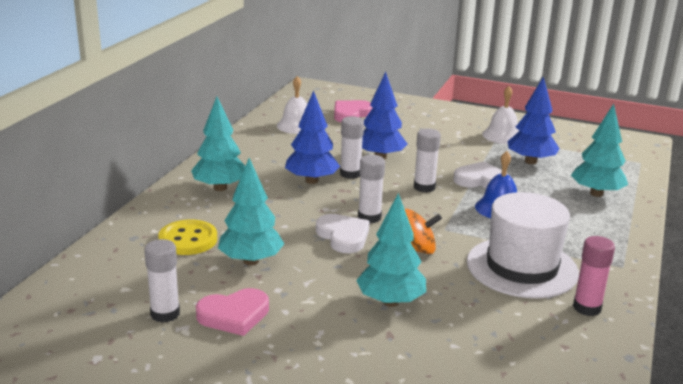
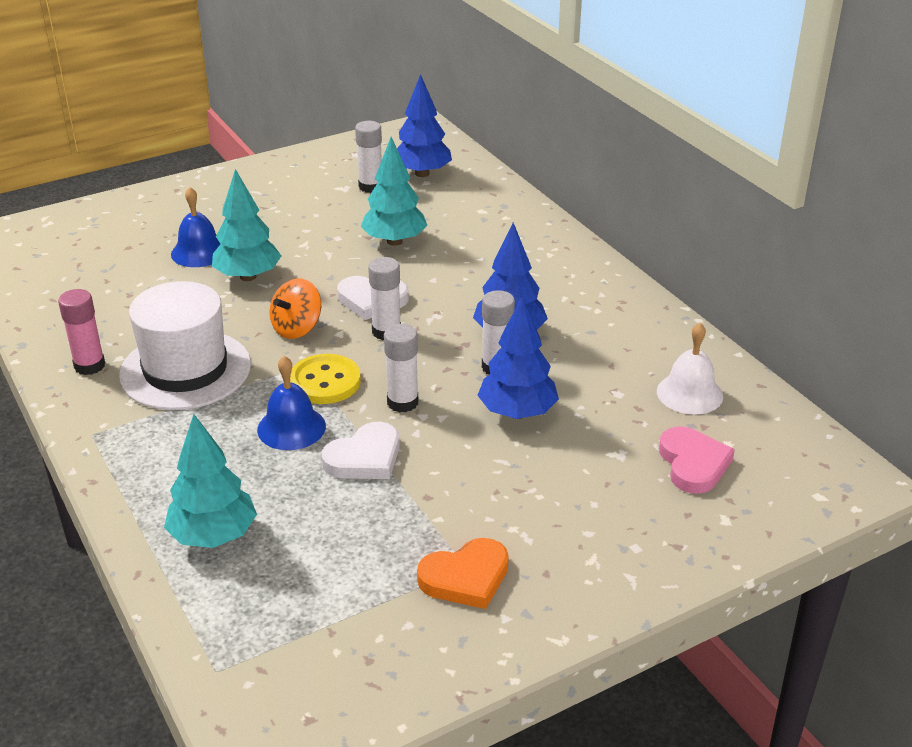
camera: 130 degrees right, 10 degrees up
yellow button [158,220,217,255] -> yellow button moved to [290,354,361,404]
turquoise tree [191,97,245,191] -> none
pink heart [196,288,269,336] -> none
white bell [482,86,519,144] -> orange heart [417,538,509,609]
blue tree [507,77,560,164] -> blue tree moved to [397,74,452,177]
none -> blue bell [171,187,220,267]

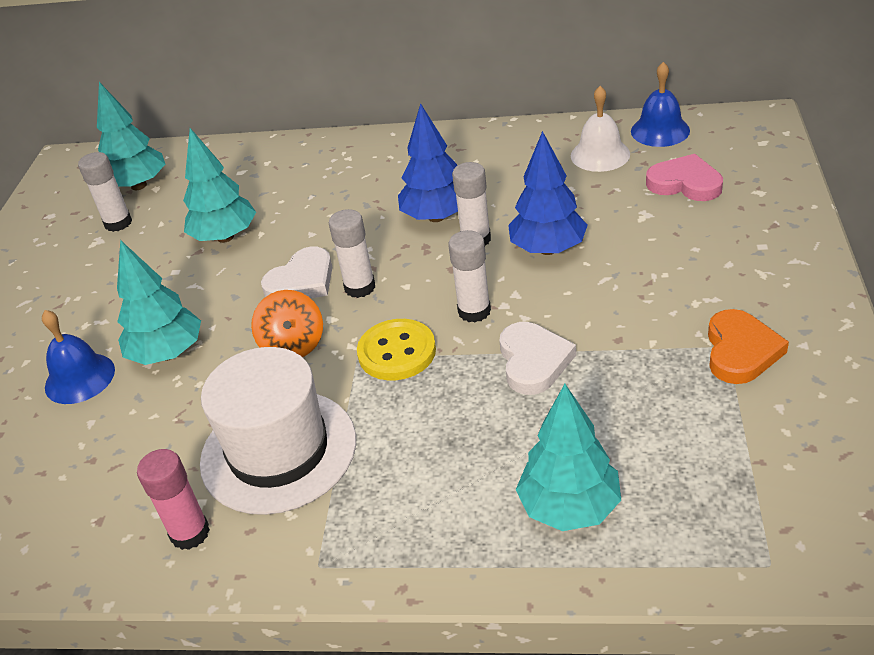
camera: 50 degrees left, 5 degrees up
blue bell [257,356,326,450] -> blue bell moved to [631,62,690,147]
blue tree [397,74,452,177] -> turquoise tree [97,82,165,190]

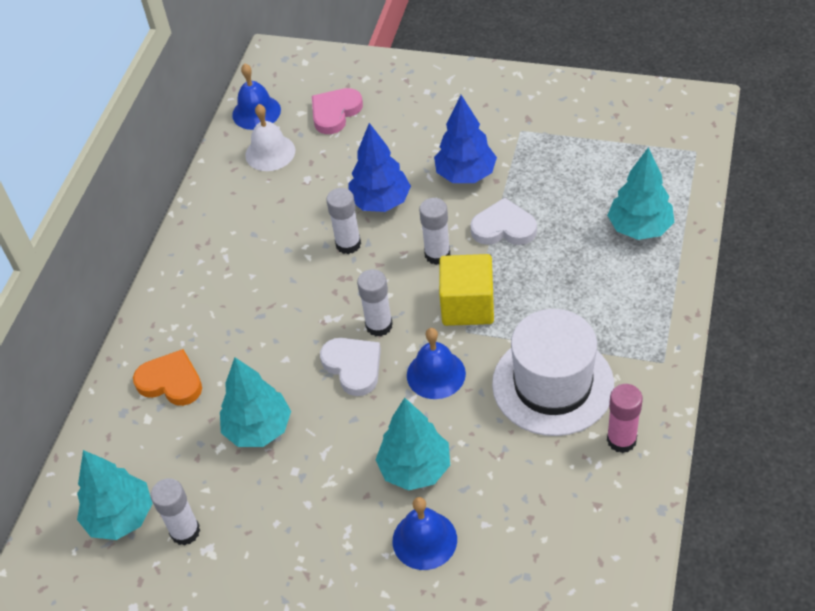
camera: 80 degrees left, 10 degrees up
orange spinning top [251,290,323,357] -> blue bell [407,328,466,399]
yellow button [357,319,436,380] -> yellow cube [439,254,494,326]
blue tree [398,103,458,222] -> blue tree moved to [434,95,497,183]
orange heart [708,309,789,384] -> orange heart moved to [133,349,202,406]

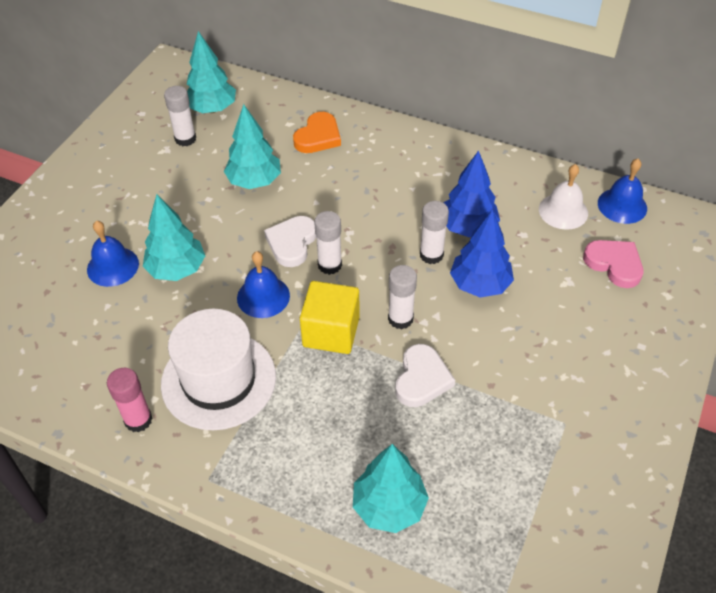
camera: 95 degrees right, 0 degrees up
white heart [320,338,381,396] -> white heart turned 135 degrees clockwise [264,216,316,267]
blue tree [434,95,497,183] -> blue tree moved to [444,150,500,238]

